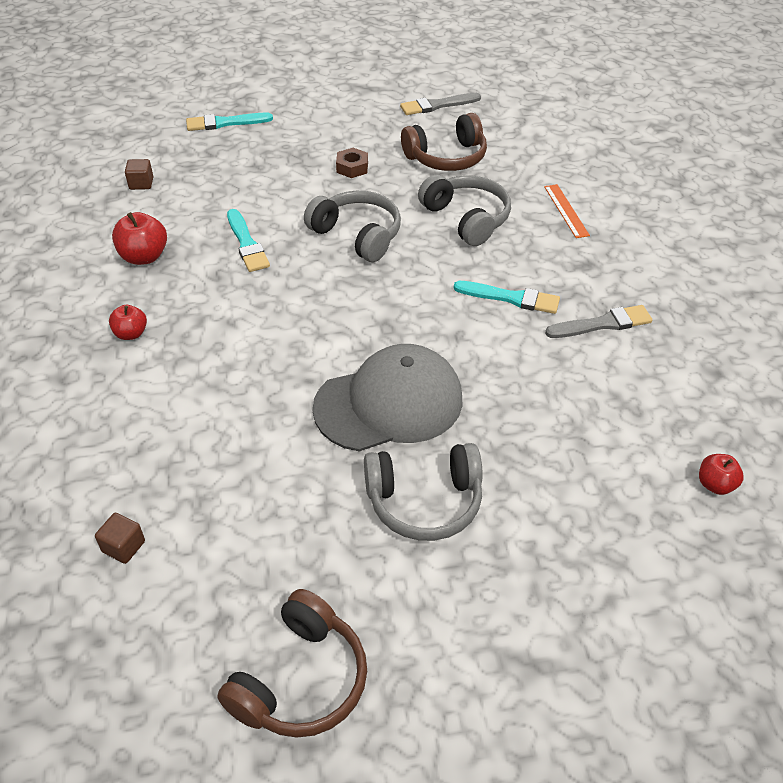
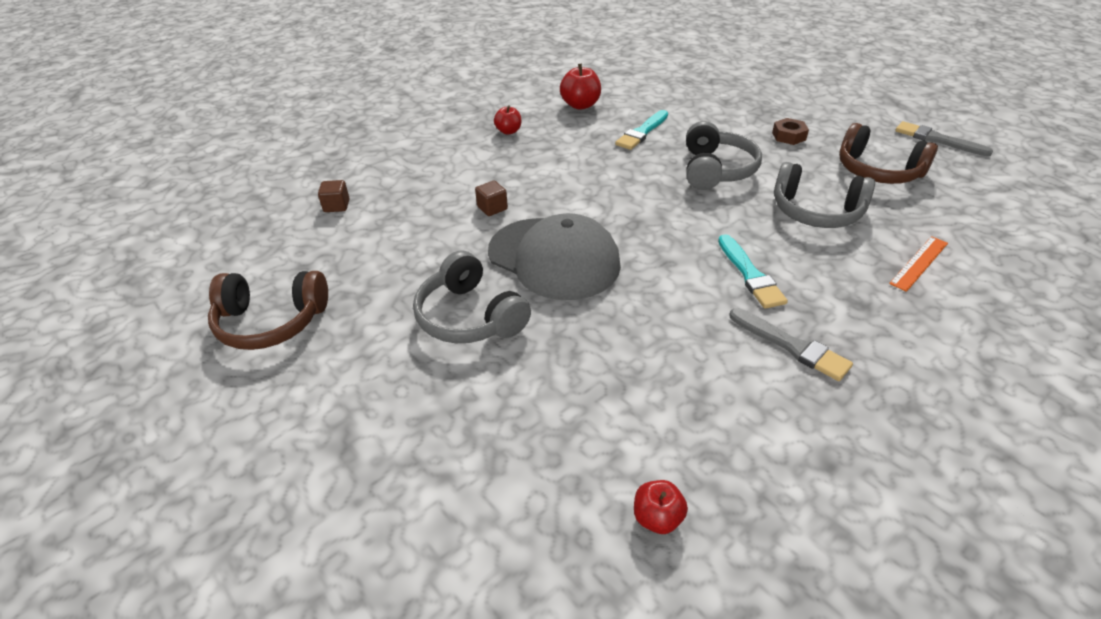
camera: 60 degrees right, 5 degrees down
brown cube [125,159,153,190] -> brown cube moved to [475,181,508,216]
turquoise brush [186,112,273,131] -> none
grey headphones [418,175,511,246] -> grey headphones turned 90 degrees clockwise [774,162,875,228]

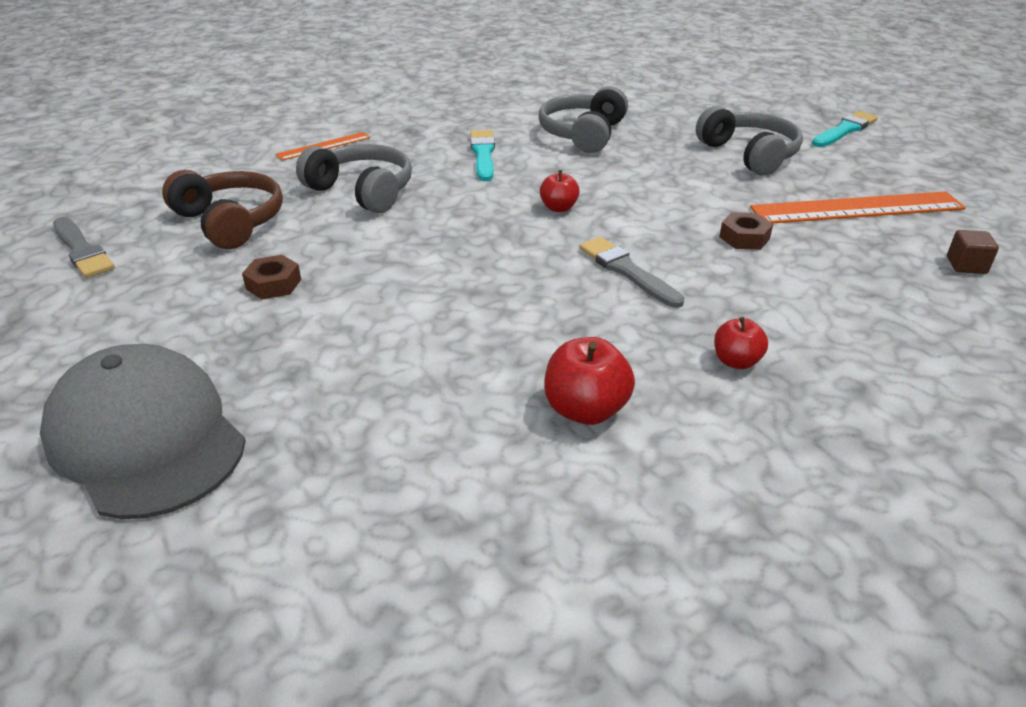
camera: 170 degrees left, 5 degrees down
brown headphones [208,271,328,350] -> none
brown cube [475,181,508,216] -> brown nut [719,212,773,250]
grey cap [488,213,621,300] -> grey cap moved to [40,344,246,519]
turquoise brush [615,110,668,150] -> turquoise brush moved to [812,111,878,147]
red apple [634,480,688,534] -> red apple moved to [540,170,580,212]
grey headphones [686,121,762,190] -> grey headphones moved to [539,86,628,153]
grey brush [729,308,853,381] -> grey brush moved to [579,237,684,308]
none -> orange ruler [750,191,966,223]

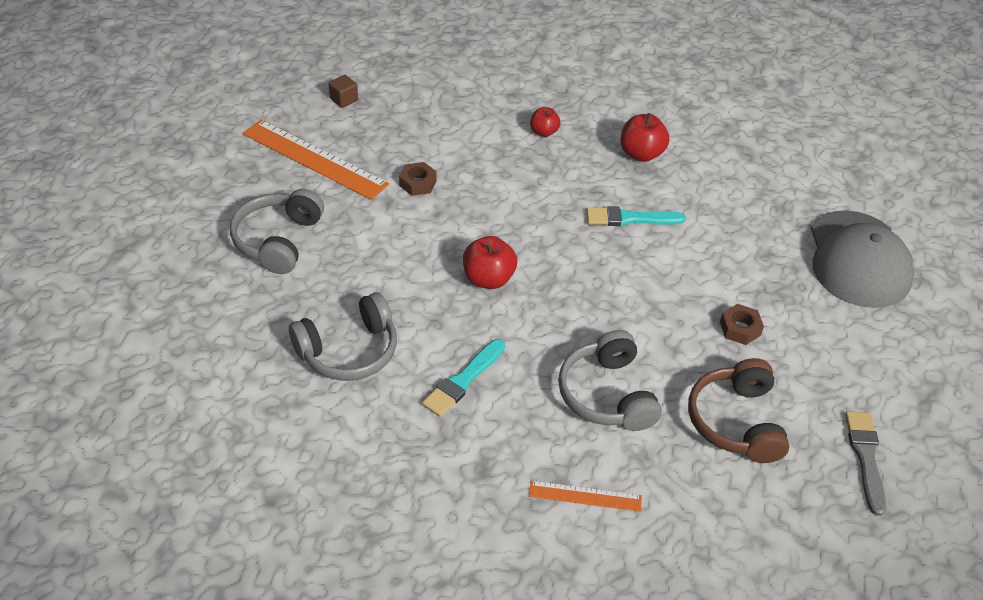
camera: 140 degrees left, 10 degrees up
red apple [540,170,580,212] -> red apple [463,236,517,289], size x1.58
grey brush [579,237,684,308] -> none
turquoise brush [812,111,878,147] -> turquoise brush moved to [586,206,686,226]

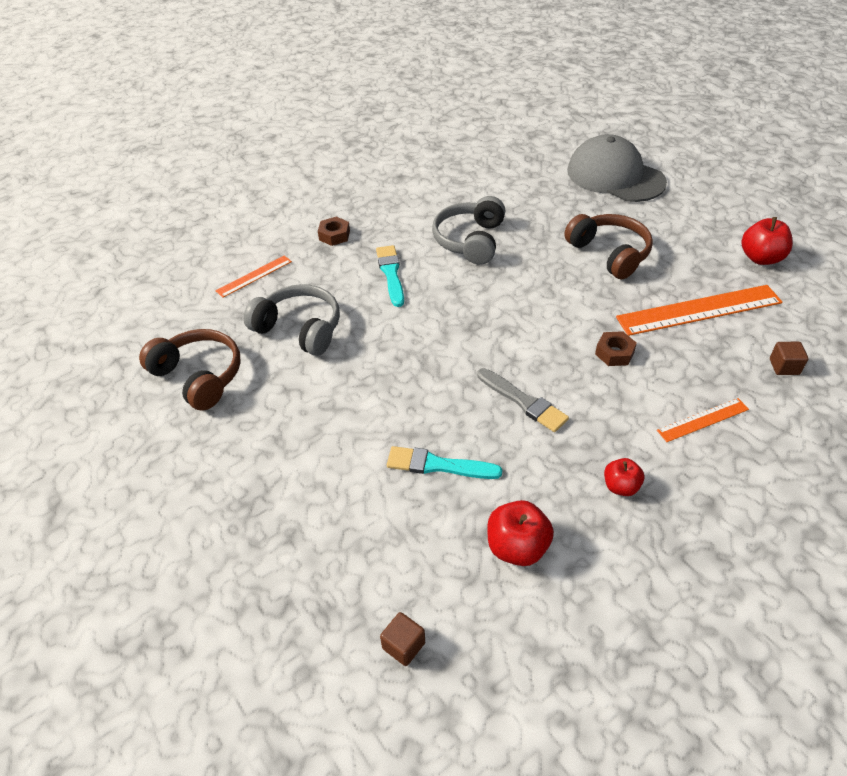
camera: 135 degrees right, 0 degrees up
grey headphones [230,189,324,274] -> brown headphones [564,214,653,279]
red apple [463,236,517,289] -> red apple moved to [741,217,793,265]
turquoise brush [586,206,686,226] -> turquoise brush turned 120 degrees counterclockwise [387,446,502,479]
brown nut [720,304,764,345] -> brown nut moved to [318,217,350,246]
grey cap [811,210,915,308] -> grey cap moved to [567,134,667,202]
grey brush [845,411,886,516] -> grey brush moved to [477,368,569,432]
none -> brown cube [380,612,425,666]
none -> orange ruler [657,398,749,442]

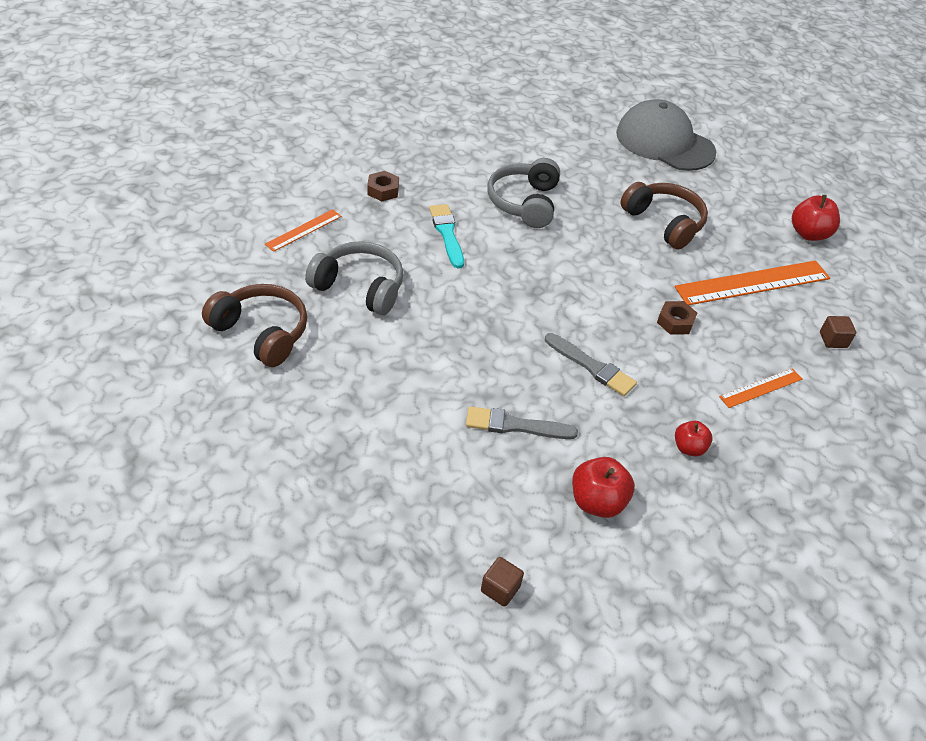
camera: 10 degrees left, 0 degrees up
turquoise brush [387,446,502,479] -> grey brush [466,406,578,439]

